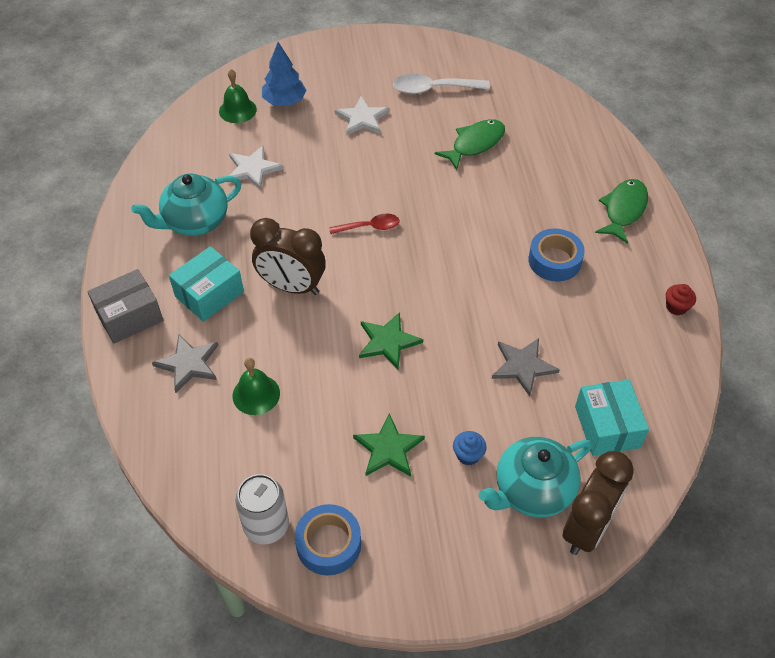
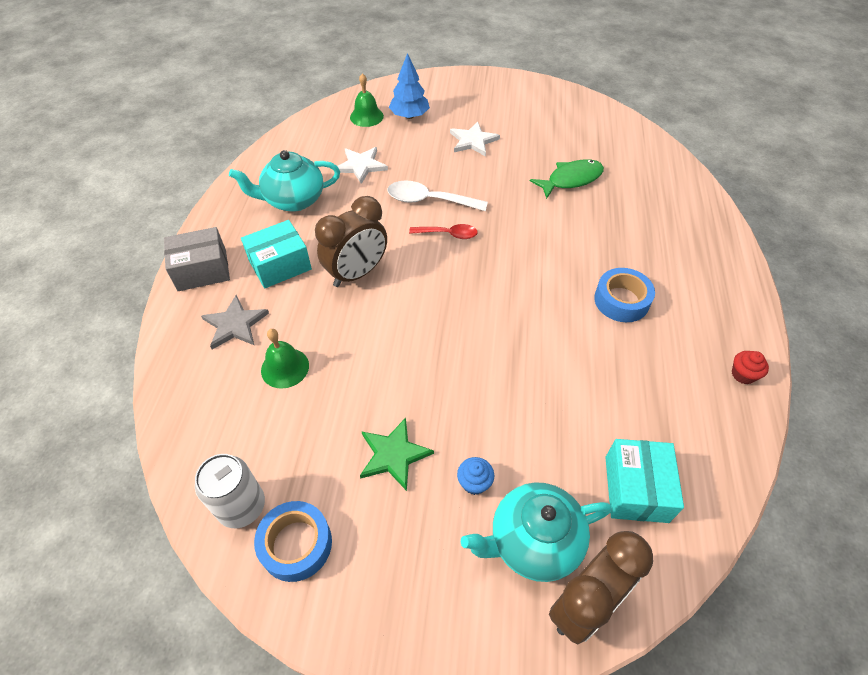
camera: 15 degrees right, 0 degrees up
brown clock [250,218,326,295] -> brown clock turned 75 degrees counterclockwise [315,196,387,287]
green star [359,312,423,369] -> none
white spoon [393,74,490,94] -> white spoon moved to [387,180,488,211]
grey star [492,338,560,396] -> none
green fish [595,179,648,244] -> none

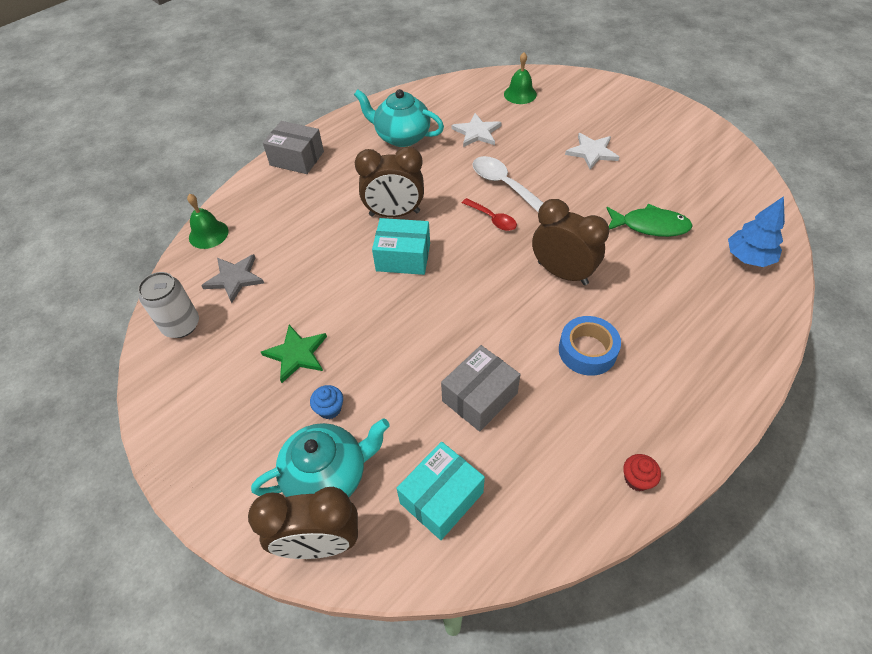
camera: 40 degrees right, 0 degrees up
grey star [201,295,269,349] -> grey star moved to [201,254,264,303]
turquoise box [241,220,312,288] -> turquoise box moved to [372,218,430,275]
blue tape [254,501,332,582] -> none
green bell [261,329,309,389] -> green bell moved to [187,194,229,249]
blue tree [389,53,430,119] -> blue tree moved to [728,196,785,267]
turquoise teapot [461,482,612,582] -> turquoise teapot turned 135 degrees clockwise [251,419,390,497]
none -> grey box [441,345,520,432]
none -> brown clock [532,199,609,285]

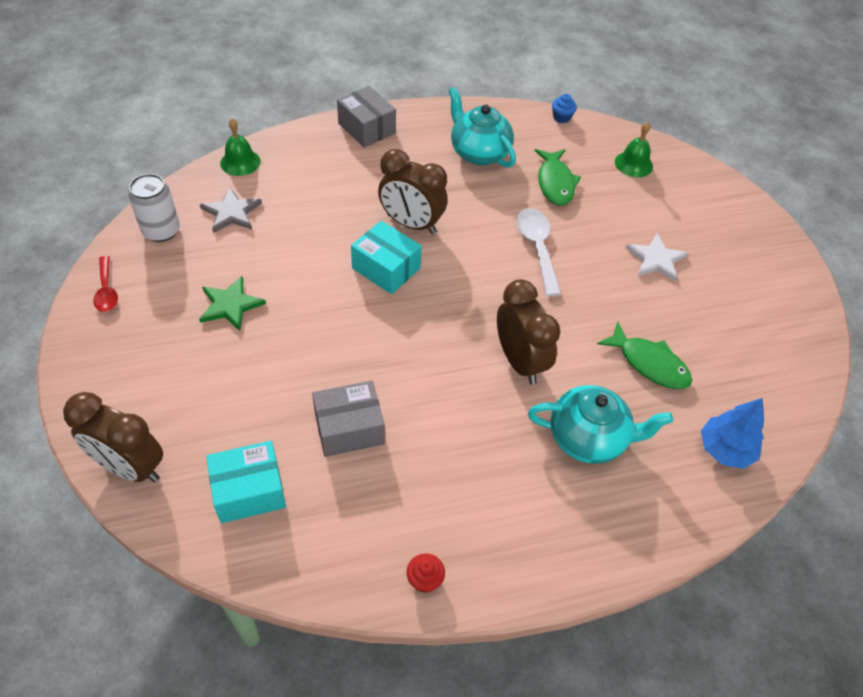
camera: 25 degrees right, 0 degrees up
turquoise teapot [251,419,390,497] -> turquoise teapot moved to [528,385,673,464]
blue cupcake [310,385,343,419] -> blue cupcake moved to [552,94,577,123]
white star [451,113,502,147] -> green fish [535,149,581,205]
red spoon [462,198,517,231] -> red spoon moved to [93,256,118,312]
blue tape [559,316,621,376] -> none

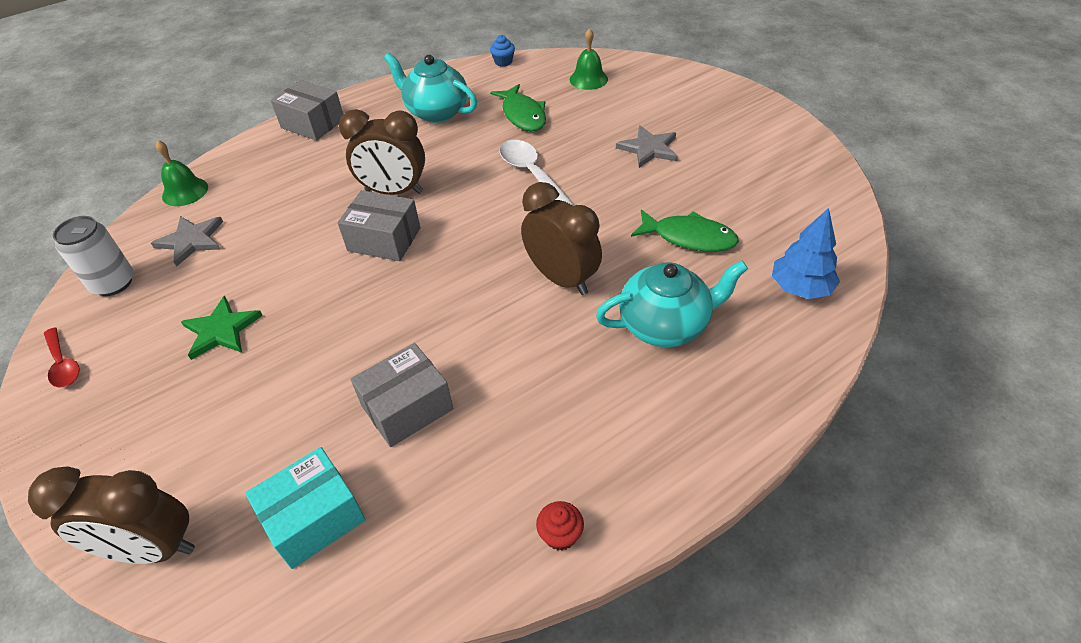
camera: 15 degrees left, 5 degrees down
turquoise box [351,221,422,294] -> grey box [338,190,420,261]
white star [626,233,688,282] -> grey star [616,125,678,168]

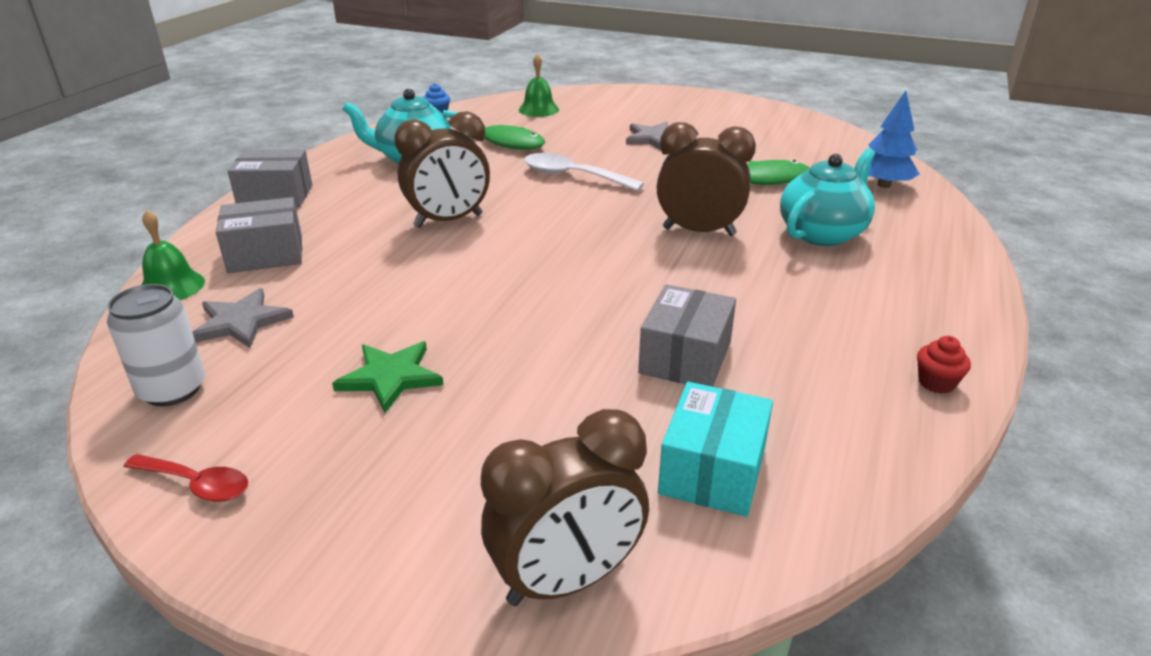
camera: 35 degrees left, 15 degrees down
grey box [338,190,420,261] -> grey box moved to [216,197,302,273]

